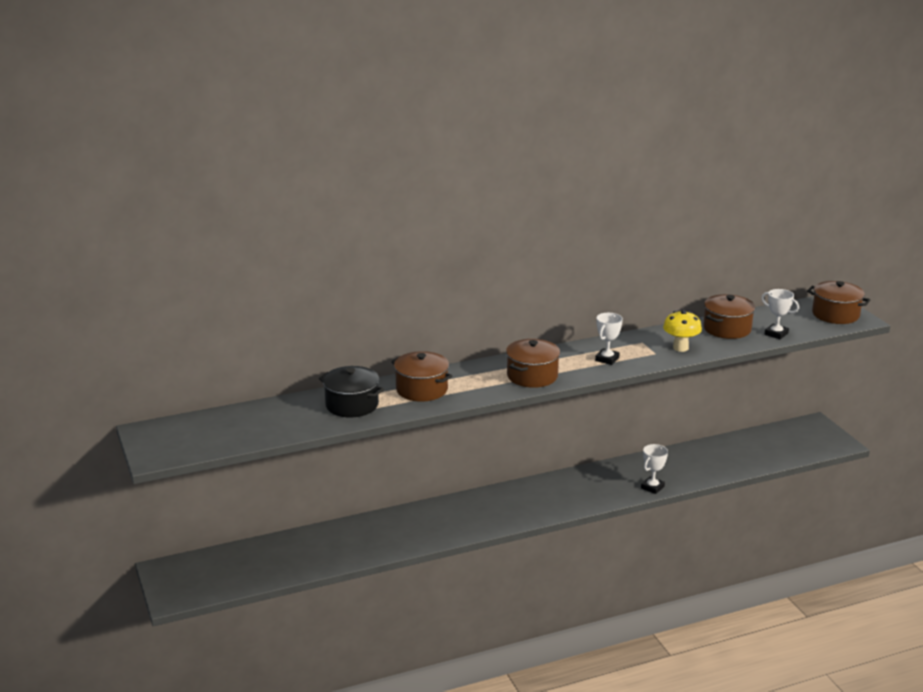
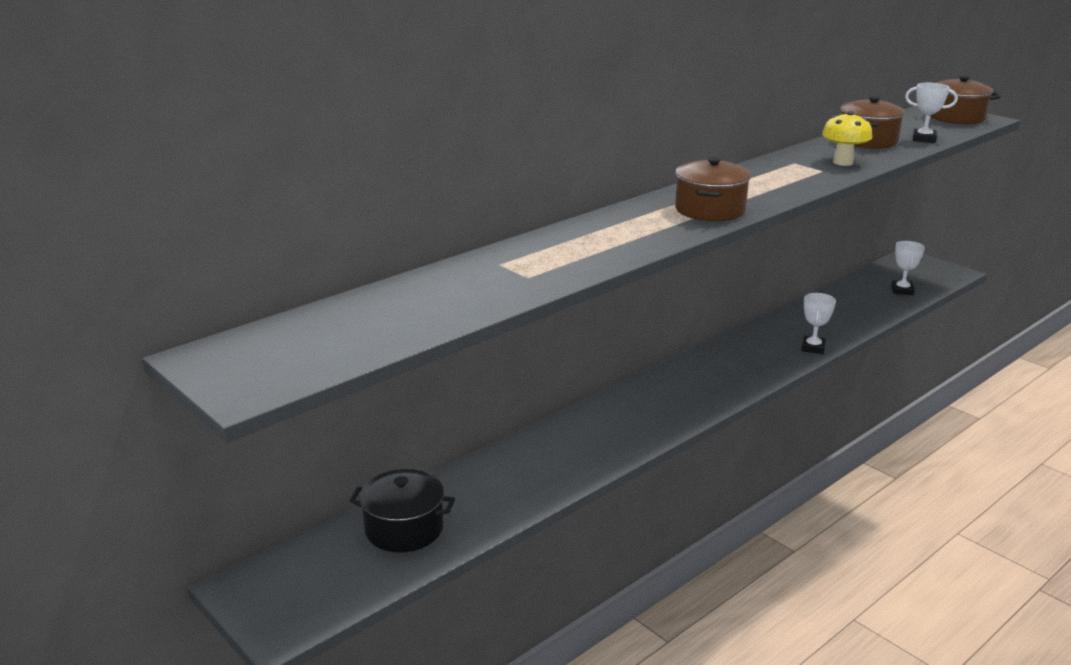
camera: 20 degrees left, 0 degrees up
black pot [319,366,384,417] -> black pot moved to [350,469,455,553]
brown pot [391,351,453,402] -> none
white trophy [595,313,623,365] -> white trophy moved to [891,241,925,295]

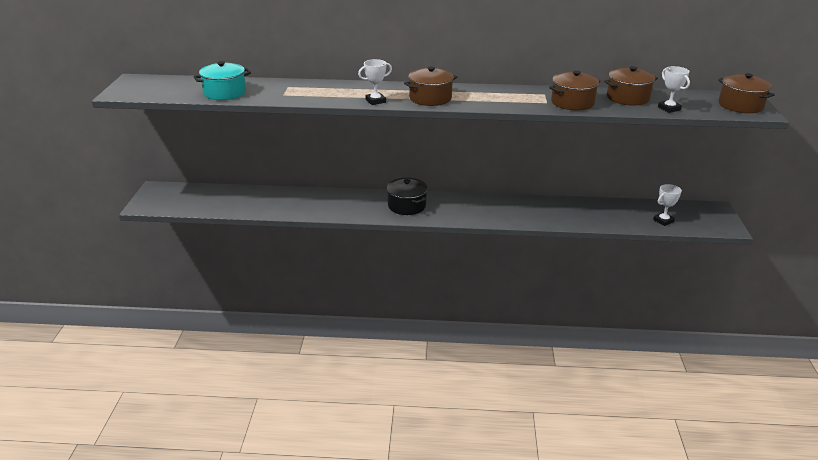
camera: 45 degrees right, 5 degrees up
black pot [350,469,455,553] -> black pot moved to [387,178,428,215]
white trophy [801,293,836,354] -> white trophy moved to [358,59,392,105]
yellow mushroom [822,111,872,166] -> brown pot [549,71,601,110]
none -> turquoise pot [194,61,251,100]

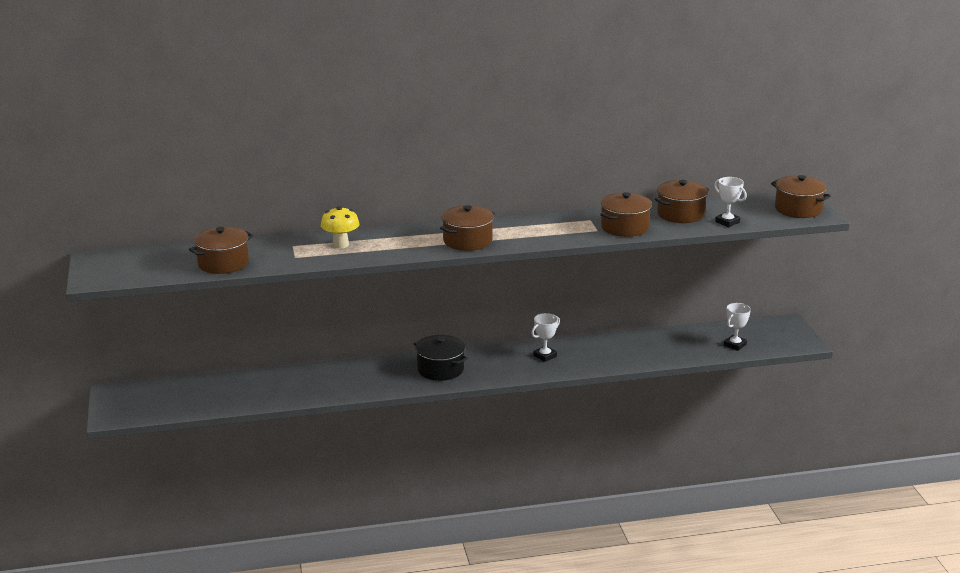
camera: 15 degrees left, 5 degrees down
turquoise pot [194,61,251,100] -> brown pot [189,226,253,274]
white trophy [358,59,392,105] -> white trophy moved to [531,313,560,362]
none -> yellow mushroom [321,206,359,248]

